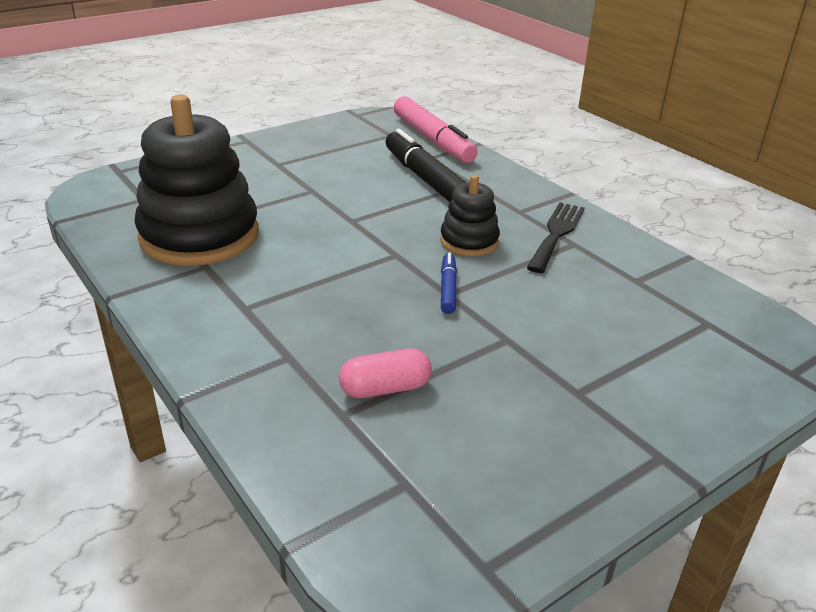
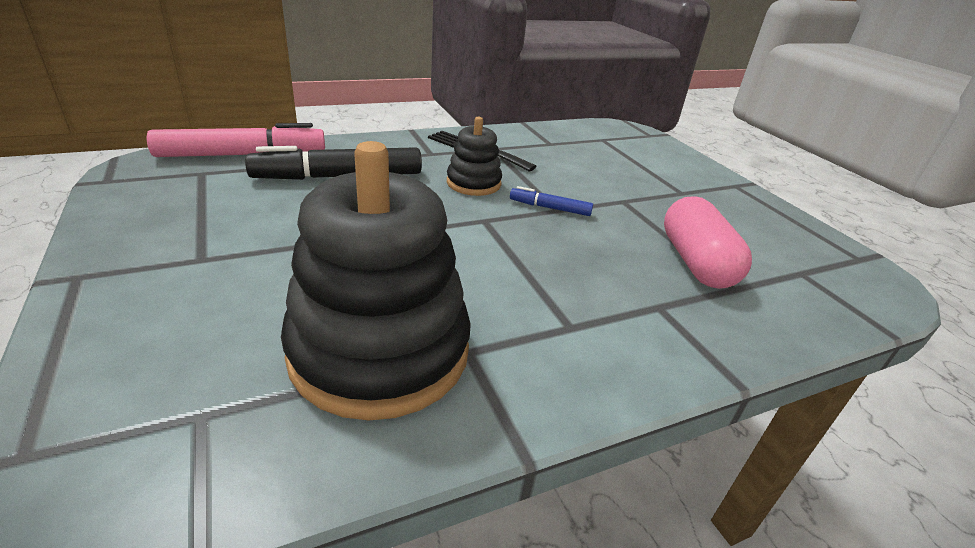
camera: 80 degrees left, 0 degrees up
pink capsule [339,348,432,398] -> pink capsule [664,196,752,289], size x1.53

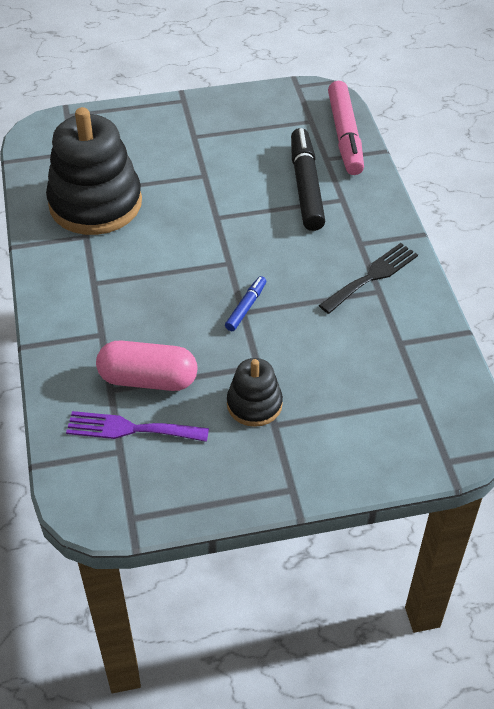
camera: 105 degrees right, 15 degrees up
black stacking toy [447,117,502,196] -> black stacking toy moved to [227,358,283,427]
none -> purple fork [66,411,209,442]

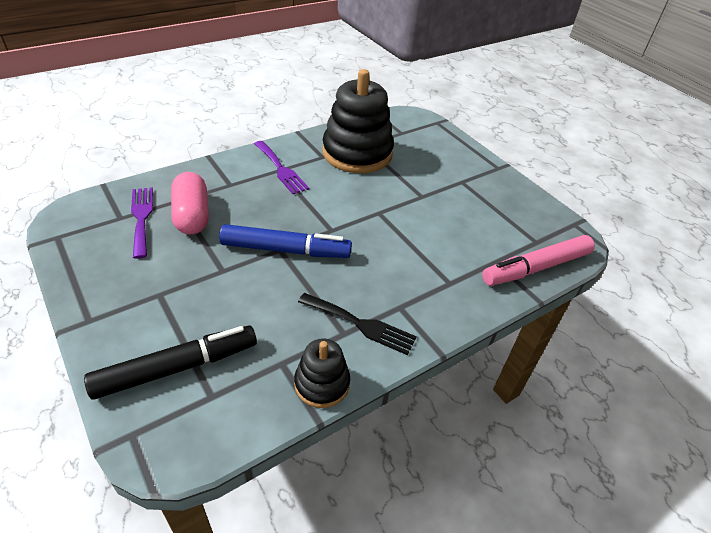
camera: 65 degrees right, 5 degrees down
blue marker [225,276,266,331] -> blue marker [219,224,352,258], size x2.06
black stacking toy [227,358,283,427] -> black stacking toy moved to [294,339,350,408]
black marker [291,128,325,231] -> black marker moved to [84,325,257,400]
none -> purple fork [254,141,309,194]

